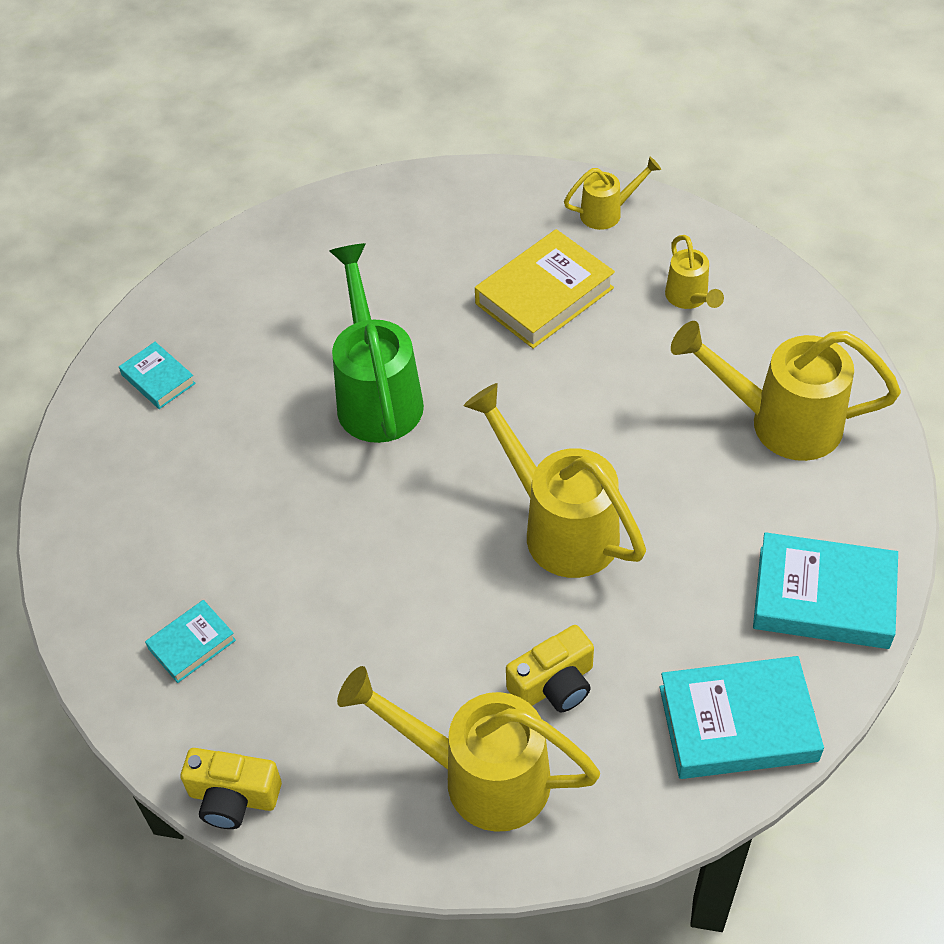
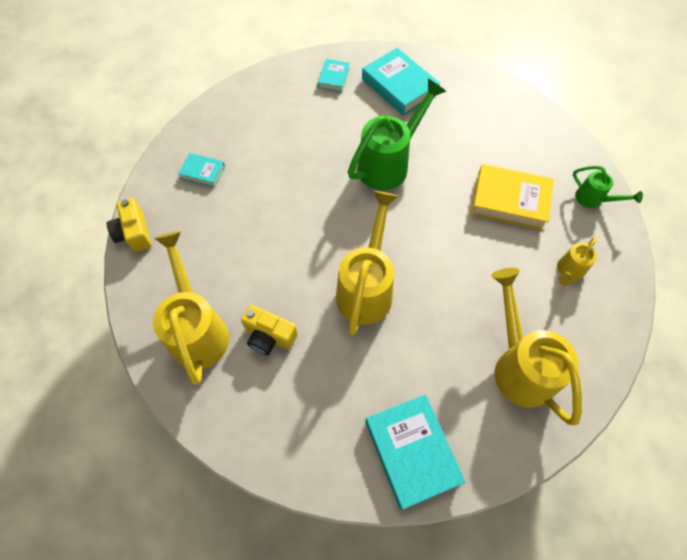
camera: 55 degrees right, 10 degrees up
yellow watering can [564,157,661,230] -> green watering can [573,166,643,208]
turquoise book [660,656,824,779] -> turquoise book moved to [362,48,440,116]

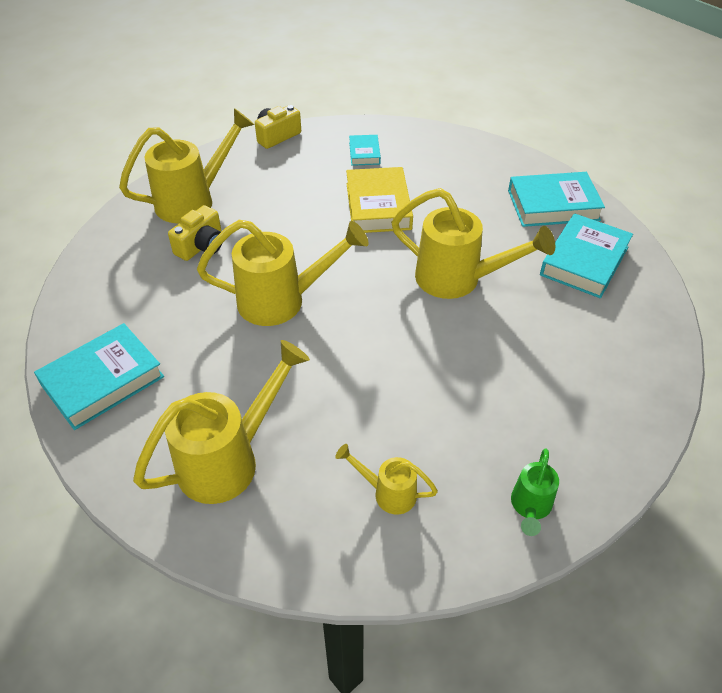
camera: 70 degrees right, 15 degrees down
yellow camera [241,305,298,355] -> yellow camera turned 150 degrees counterclockwise [168,205,222,261]
turquoise book [318,59,350,92] -> turquoise book [508,172,605,227], size x1.87
green watering can [348,78,447,190] -> yellow watering can [391,188,555,299]
yellow book [471,164,554,230] -> yellow book moved to [346,167,413,233]

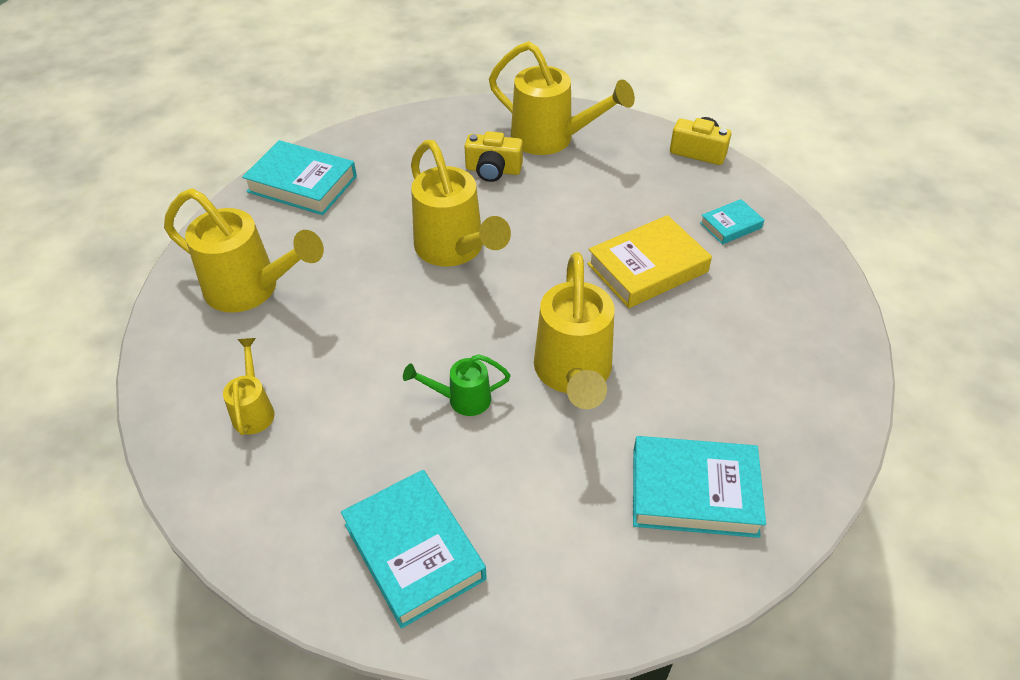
camera: 65 degrees right, 0 degrees up
turquoise book [508,172,605,227] -> turquoise book moved to [341,470,487,629]
green watering can [511,448,559,536] -> green watering can moved to [403,354,511,416]

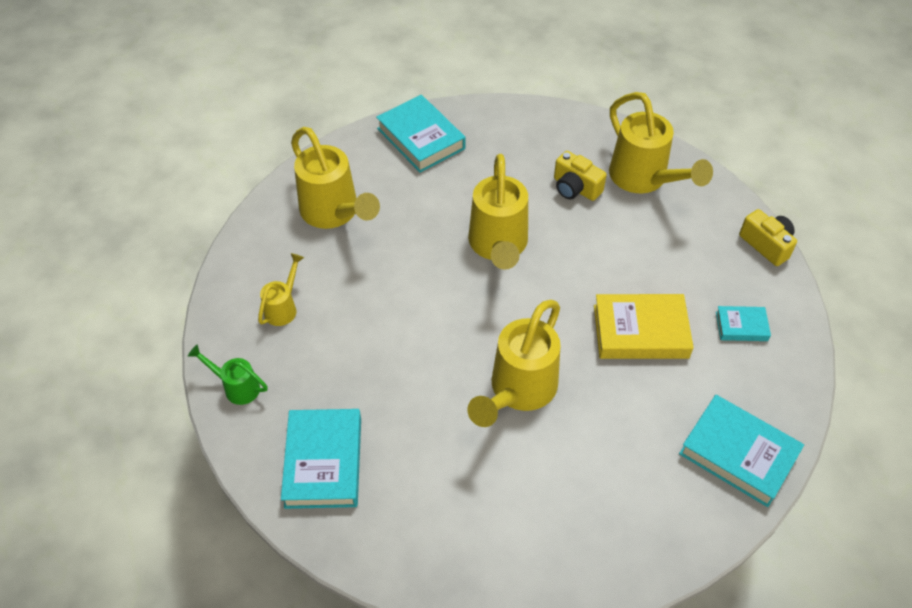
camera: 30 degrees right, 5 degrees up
green watering can [403,354,511,416] -> green watering can moved to [188,345,268,405]
turquoise book [633,436,766,538] -> turquoise book moved to [679,395,804,507]

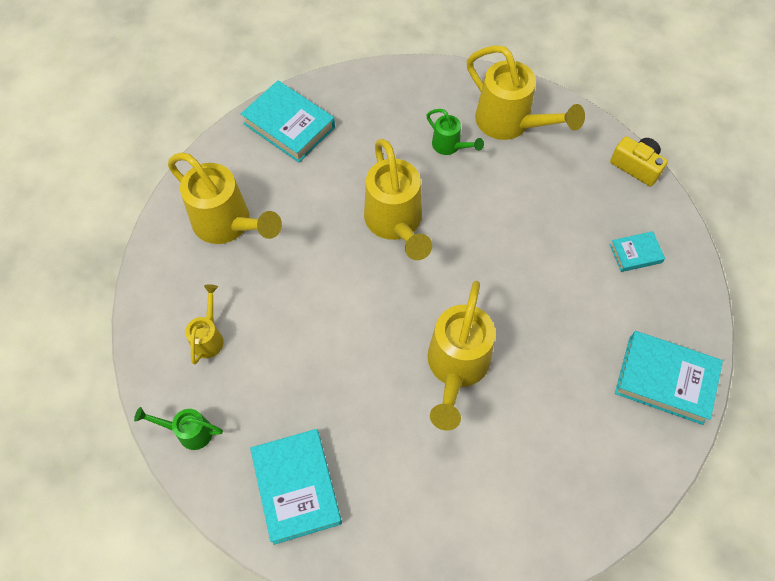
camera: 15 degrees left, 10 degrees up
yellow camera [554,151,607,201] -> green watering can [426,109,484,155]
yellow book [594,294,694,359] -> none

